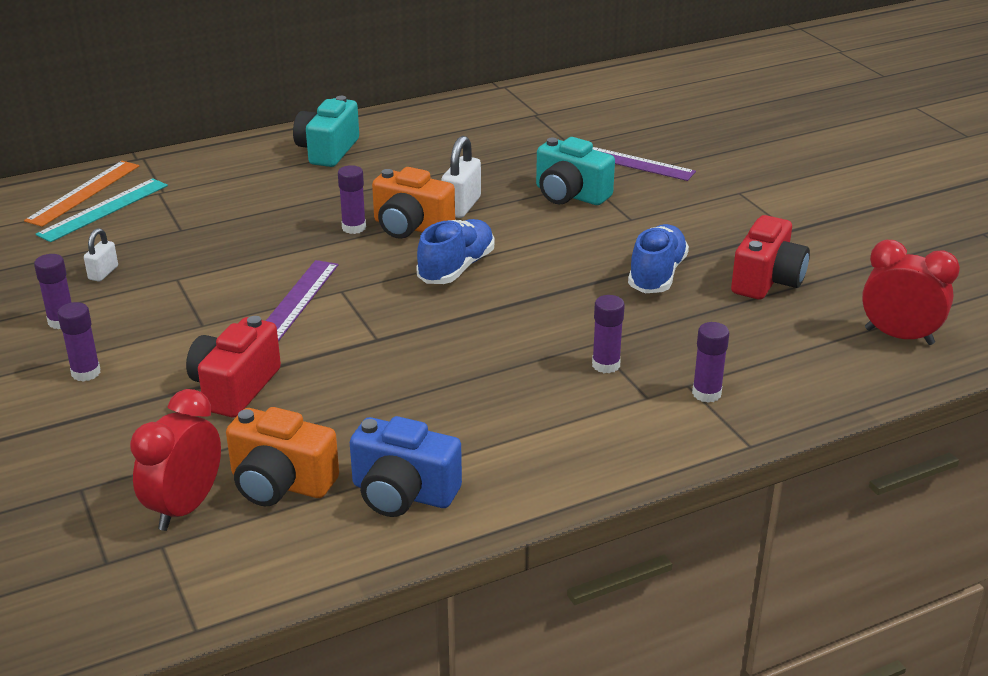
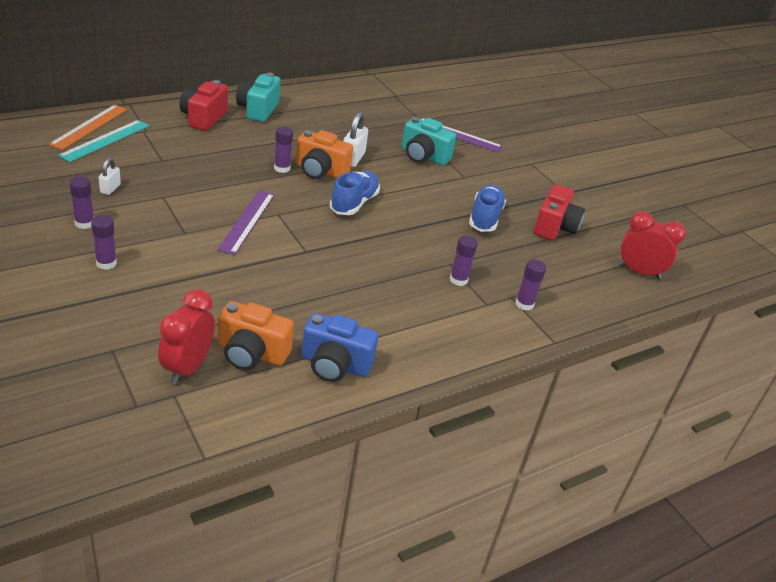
camera: 10 degrees left, 5 degrees up
red camera [186,316,281,417] -> red camera moved to [179,80,228,131]

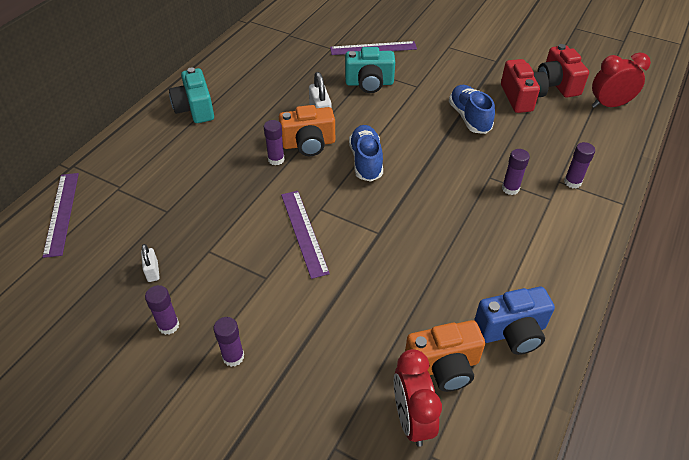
camera: 25 degrees left, 10 degrees up
orange ruler [49,105,127,150] -> purple ruler [43,173,79,258]
turquoise ruler [58,120,149,162] -> none
red camera [179,80,228,131] -> red camera moved to [537,44,589,98]

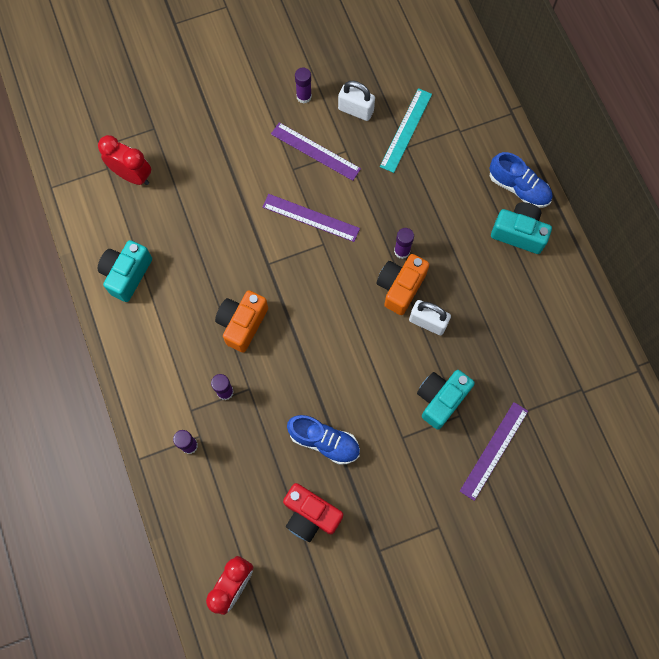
camera: 130 degrees right, 25 degrees up
purple ruler [43,173,79,258] -> purple ruler moved to [271,122,361,181]
white padlock [141,244,160,282] -> white padlock [338,81,375,121], size x1.65
purple glue stick [213,317,244,367] -> none
blue shoe [349,125,383,182] -> blue shoe moved to [490,152,552,208]
orange camera [405,320,485,392] -> orange camera moved to [215,291,268,353]
blue camera [474,287,555,355] -> turquoise camera [98,240,152,302]
red camera [537,44,589,98] -> none
none -> turquoise ruler [380,88,432,173]

